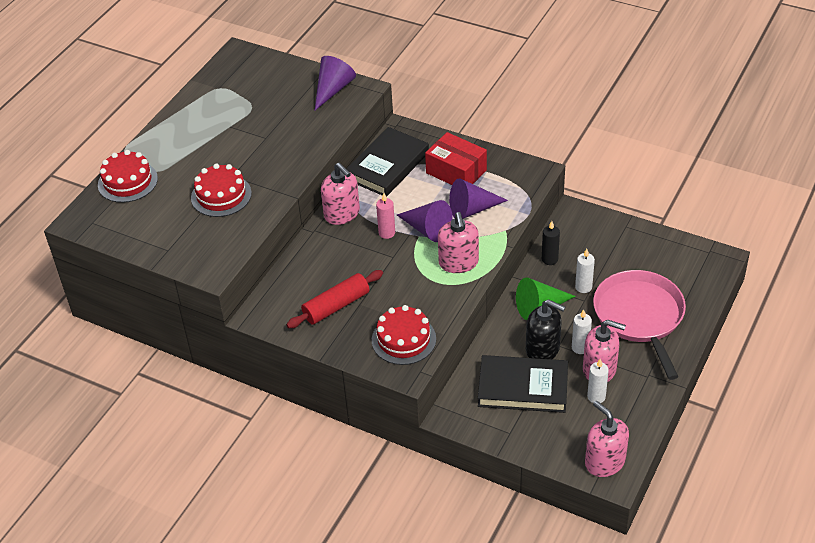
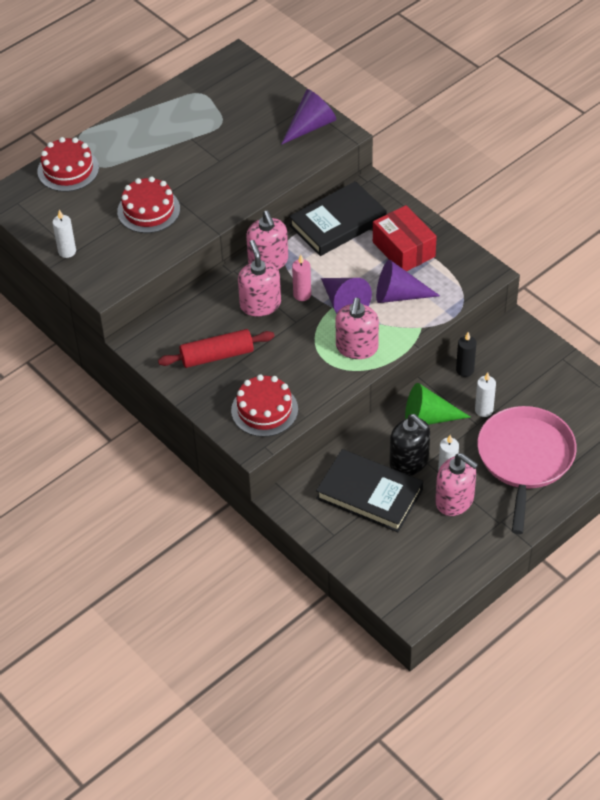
camera: 20 degrees right, 5 degrees up
pink soap dispenser [585,401,629,477] -> pink soap dispenser moved to [238,240,281,316]
white candle [587,359,609,403] -> white candle moved to [52,210,76,258]

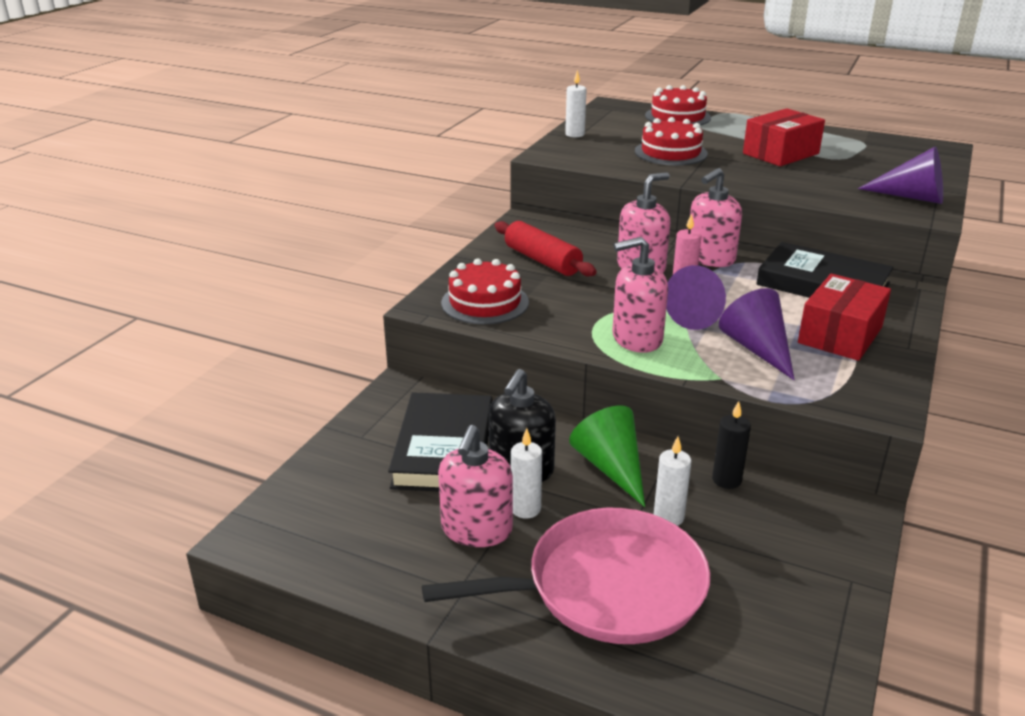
camera: 65 degrees right, 20 degrees down
none -> red box [743,108,825,166]

